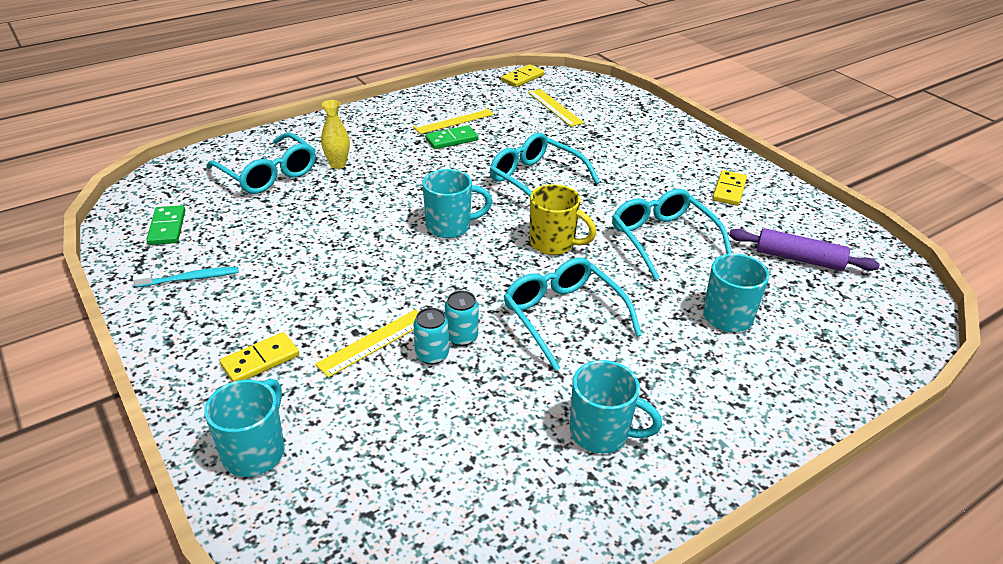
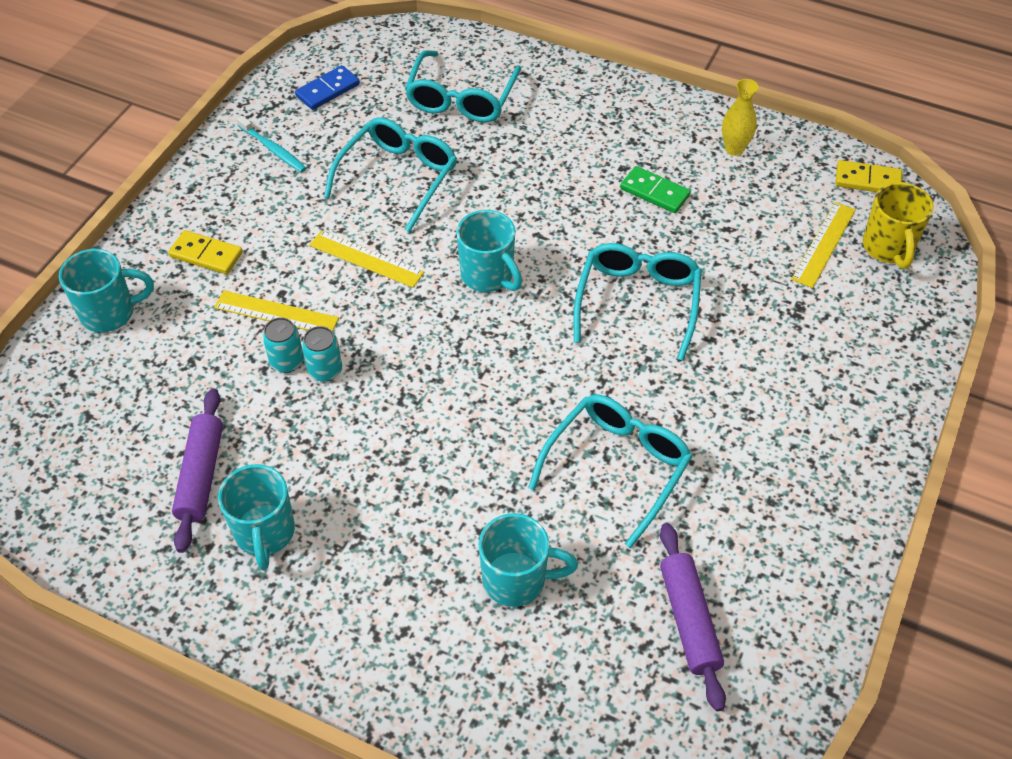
camera: 60 degrees right, 15 degrees up
green domino [147,205,185,245] -> blue domino [295,65,360,110]
yellow vase [321,100,350,169] -> yellow vase moved to [722,79,758,156]
yellow ruler [413,108,494,134] -> yellow ruler moved to [309,230,424,288]
turquoise glasses [504,257,642,371] -> turquoise glasses moved to [324,117,457,232]
yellow mug [530,184,596,255] -> yellow mug moved to [863,182,934,269]
yellow domino [712,170,747,206] -> none
none -> purple rolling pin [172,388,223,553]

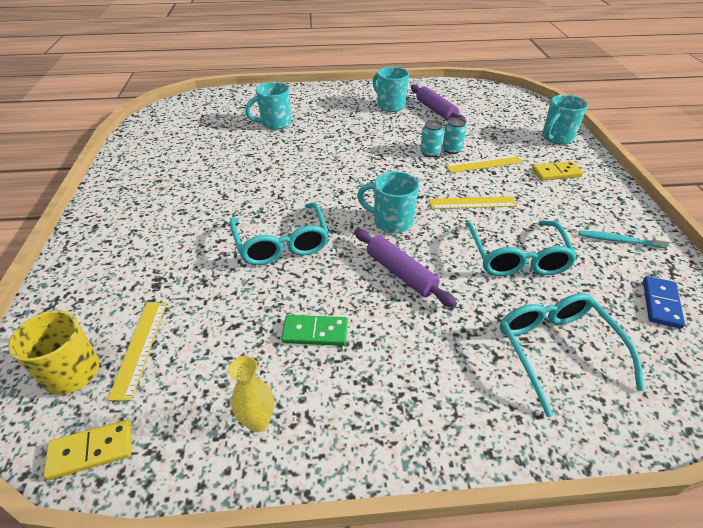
camera: 150 degrees right, 10 degrees down
turquoise glasses [528,394,692,548] -> none
purple rolling pin [660,523,726,711] -> purple rolling pin moved to [354,229,457,308]

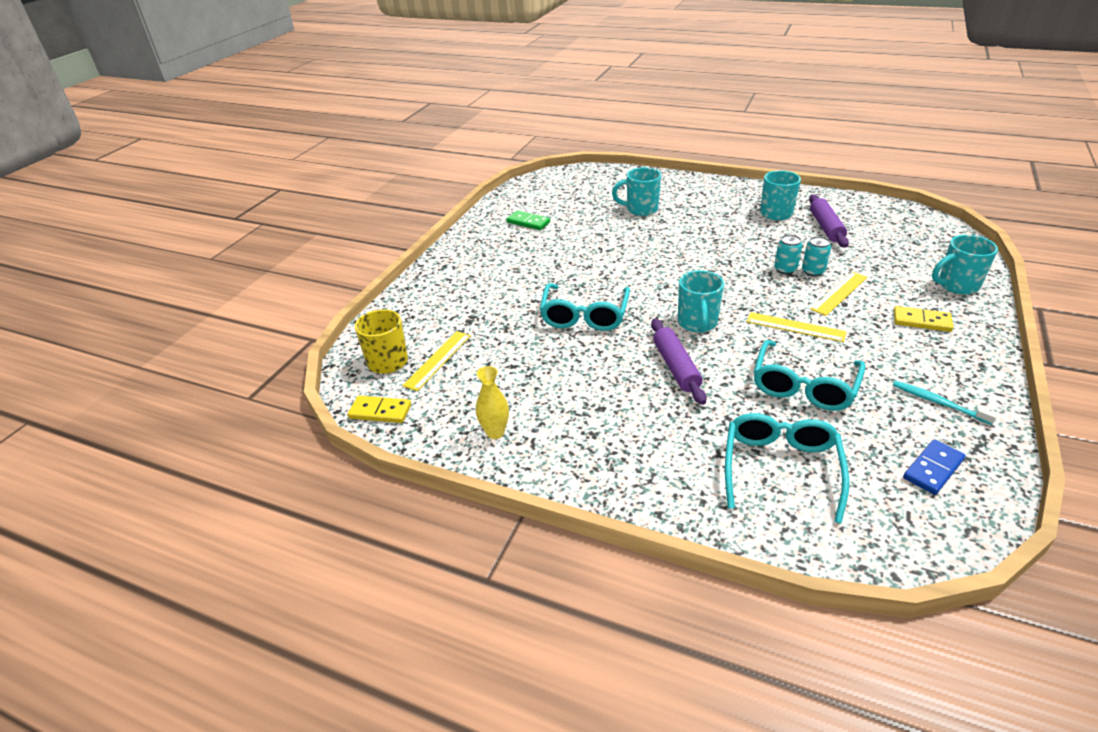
camera: 30 degrees right, 5 degrees down
green domino [281,315,348,346] -> green domino moved to [507,210,550,230]
turquoise mug [357,171,419,233] -> turquoise mug turned 135 degrees counterclockwise [678,270,724,333]
yellow ruler [445,155,522,173] -> yellow ruler turned 60 degrees counterclockwise [810,272,867,316]

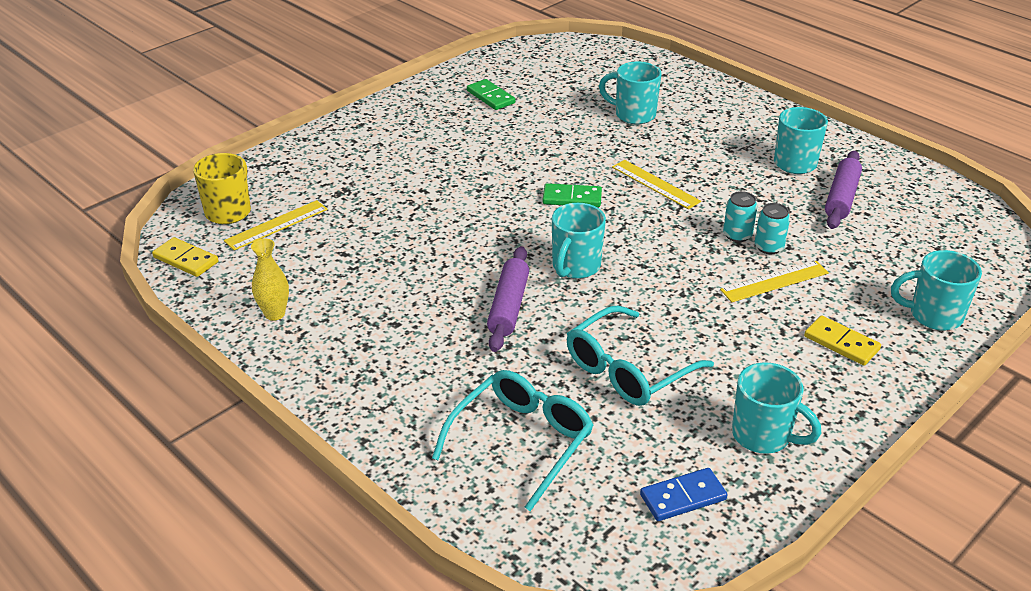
camera: 20 degrees right, 0 degrees up
turquoise glasses [540,283,630,331] -> none
yellow ruler [747,312,846,342] -> yellow ruler moved to [612,160,701,209]
turquoise toothbrush [893,381,998,425] -> turquoise mug [732,362,821,454]
none -> green domino [543,183,602,207]

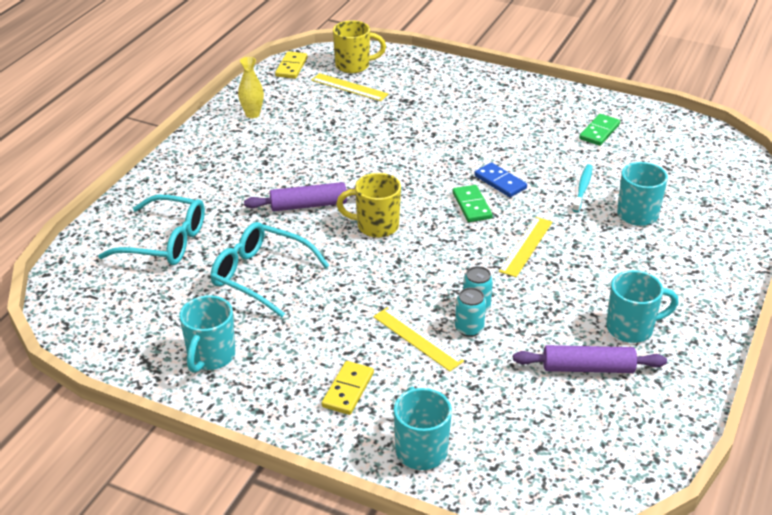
camera: 70 degrees right, 0 degrees up
turquoise mug [552,203,606,279] -> yellow mug [336,173,401,238]
blue domino [640,468,728,521] -> blue domino moved to [474,162,527,197]
none -> turquoise toothbrush [573,164,593,212]

